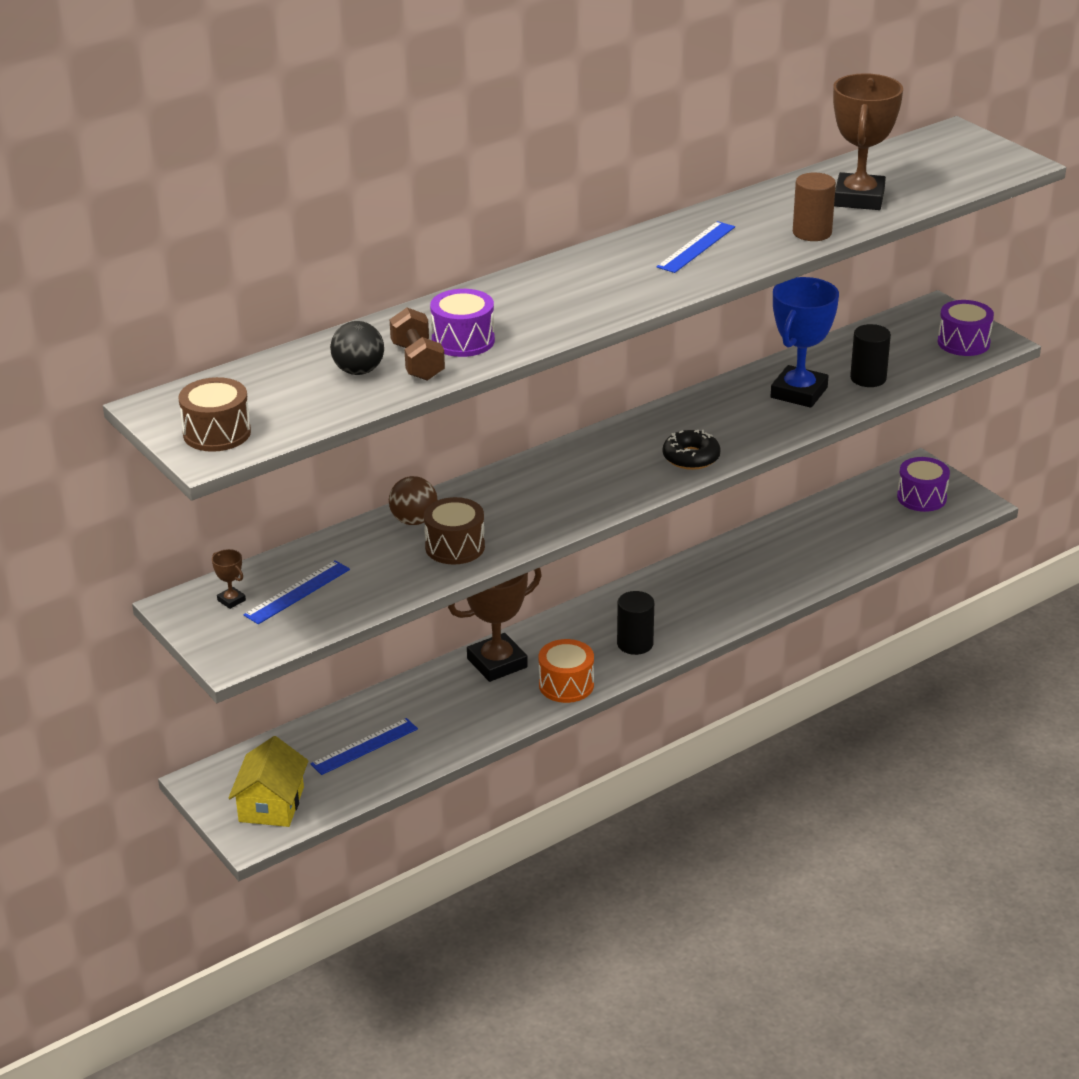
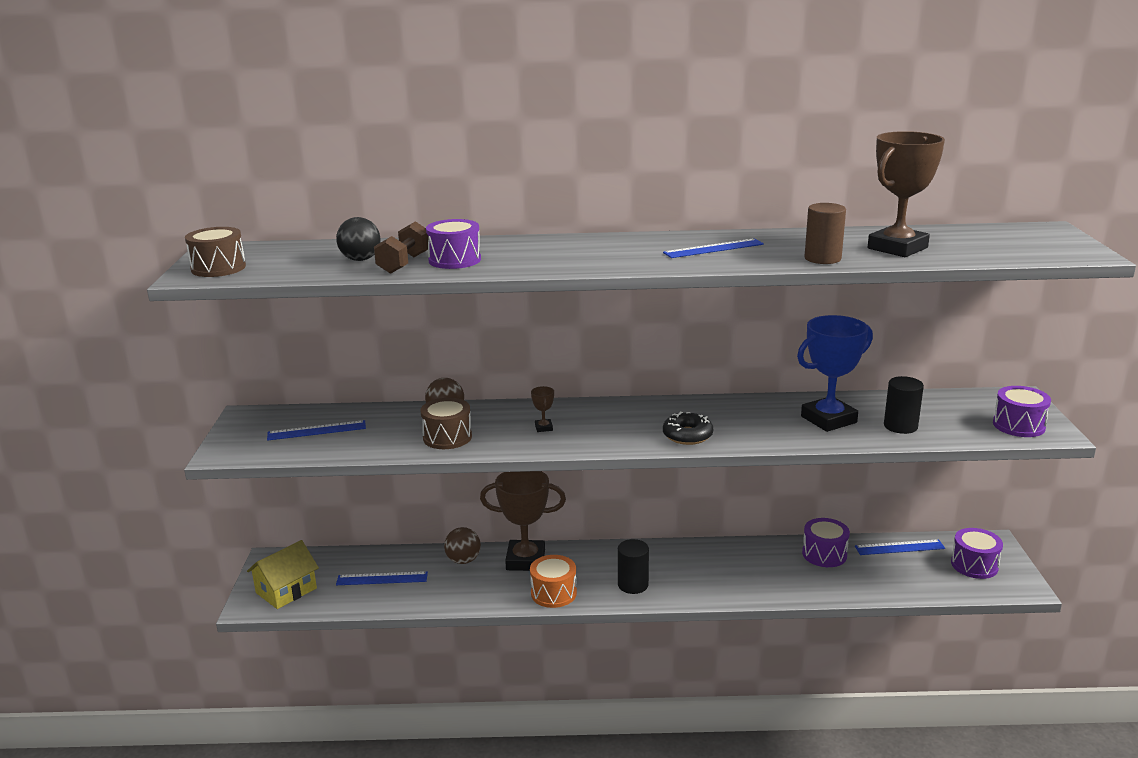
camera: 35 degrees right, 10 degrees down
brown trophy [212,549,246,609] -> brown trophy moved to [531,386,554,432]
none -> brown ball [444,527,481,564]
none -> purple drum [802,518,850,567]
none -> blue ruler [855,539,945,555]

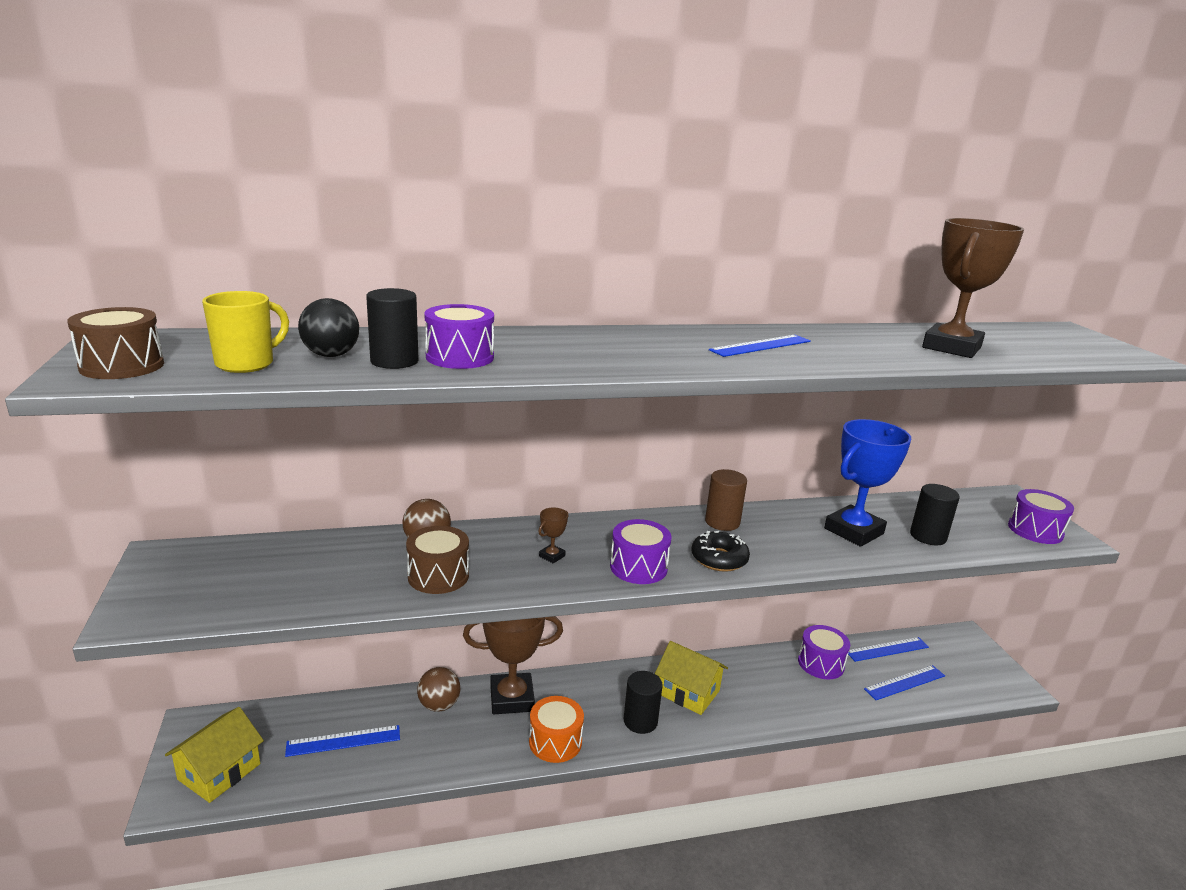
camera: 15 degrees left, 0 degrees up
blue ruler [267,420,366,441] -> blue ruler moved to [864,665,945,700]
brown dumbbell [374,221,429,274] -> black cylinder [366,288,419,369]
brown trophy [531,386,554,432] -> brown trophy turned 60 degrees clockwise [538,508,568,563]
brown cylinder [805,203,846,264] -> brown cylinder moved to [705,469,747,531]
purple drum [951,528,1003,579] -> purple drum moved to [610,519,672,584]
none -> yellow mug [202,291,289,373]
none -> yellow house [655,641,728,715]

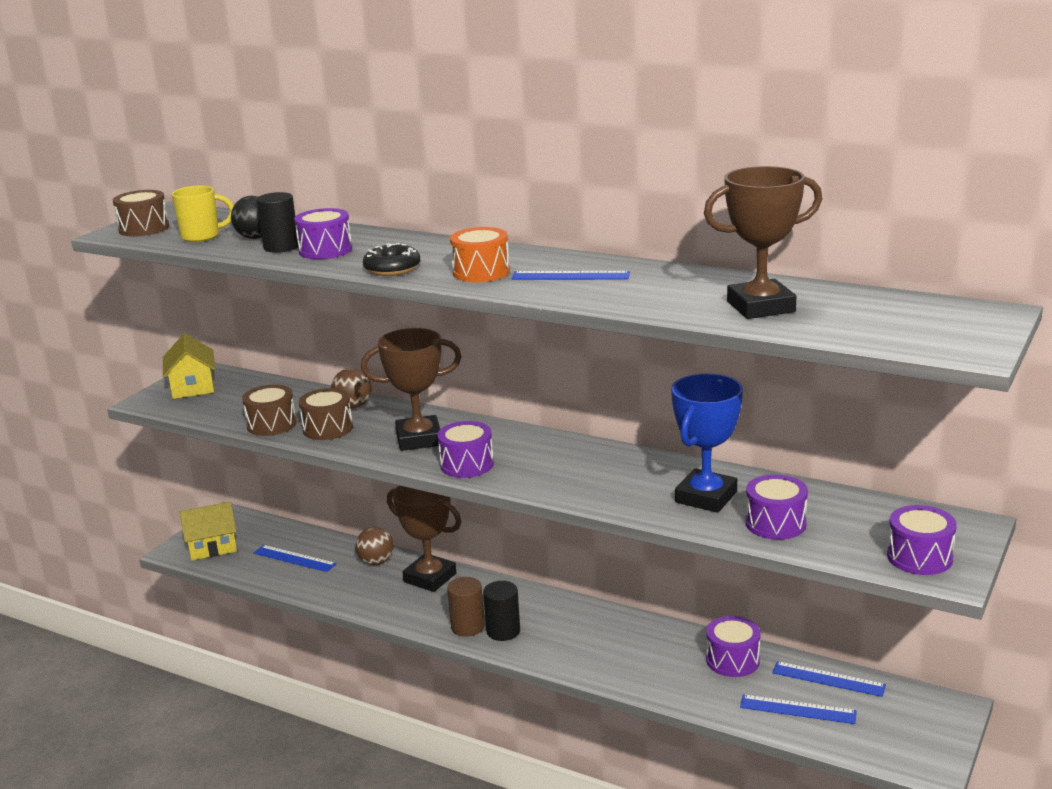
camera: 45 degrees right, 0 degrees up
orange drum [529,696,584,763] -> orange drum moved to [450,227,510,282]
brown trophy [538,508,568,563] -> brown trophy [361,328,462,451], size x2.49
yellow house [655,641,728,715] -> yellow house moved to [163,334,215,399]
black donut [691,531,750,572] -> black donut moved to [363,243,420,276]
brown cylinder [705,469,747,531] -> brown cylinder moved to [447,577,485,637]
blue trophy [824,419,911,547] -> blue trophy turned 60 degrees counterclockwise [671,374,743,513]
black cylinder [910,484,960,545] -> purple drum [746,474,808,540]
none -> brown drum [242,385,297,436]

